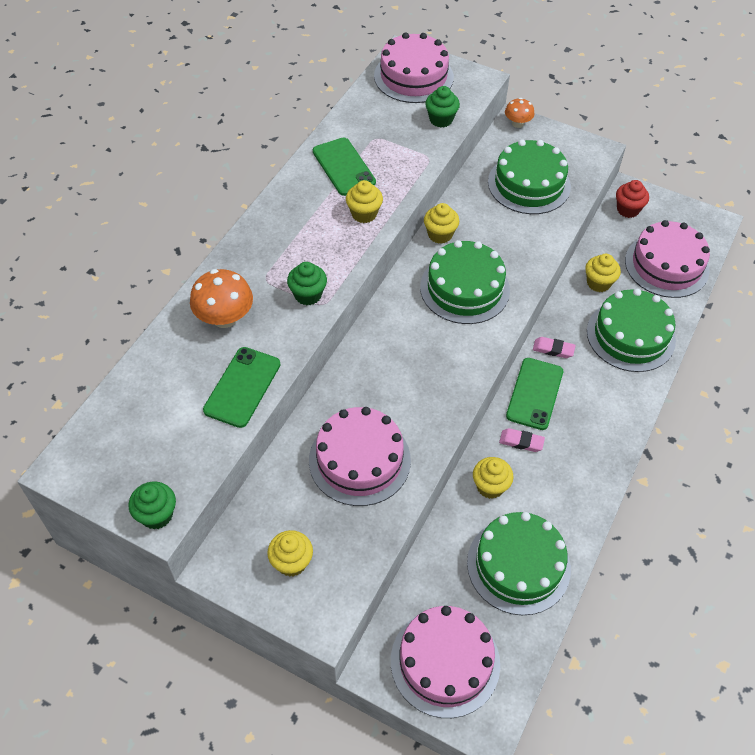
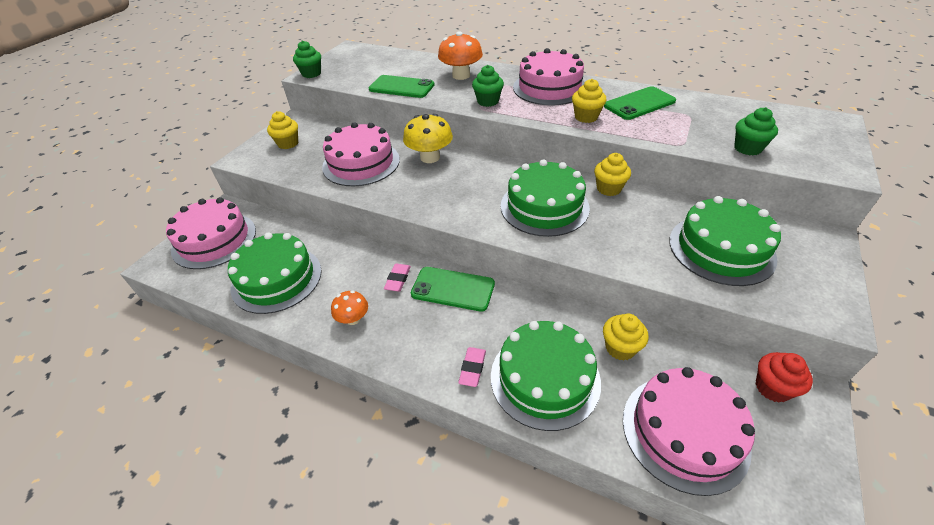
camera: 90 degrees right, 10 degrees down
pink cake [374,32,454,103] -> pink cake moved to [513,48,585,105]
yellow cupcake [473,457,514,499] -> none
orange mushroom [505,98,534,128] -> orange mushroom moved to [331,290,368,325]
pink eraser [533,337,576,358] -> pink eraser moved to [458,347,486,387]
none -> yellow mushroom [403,114,453,163]

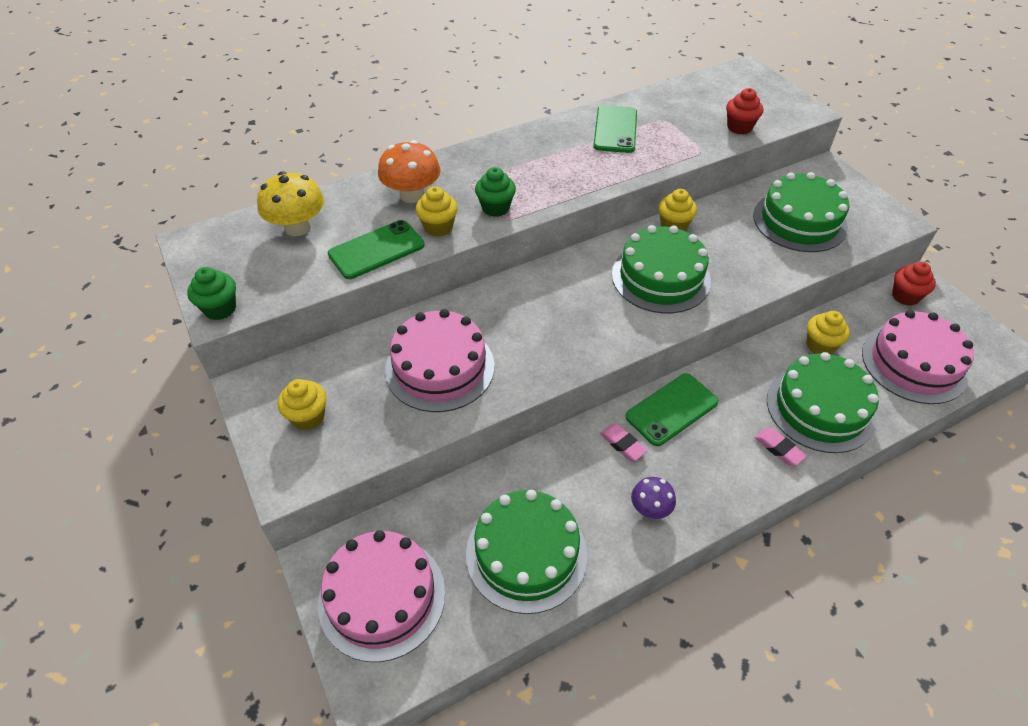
camera: 55 degrees left, 5 degrees up
orange mushroom [331,290,368,325] -> purple mushroom [631,477,676,519]
yellow mushroom [403,114,453,163] -> yellow mushroom moved to [257,171,324,236]
pink cake [513,48,585,105] -> none
yellow cupcake [572,79,607,123] -> yellow cupcake moved to [416,186,458,237]
green cupcake [734,107,778,155] -> red cupcake [726,88,763,135]

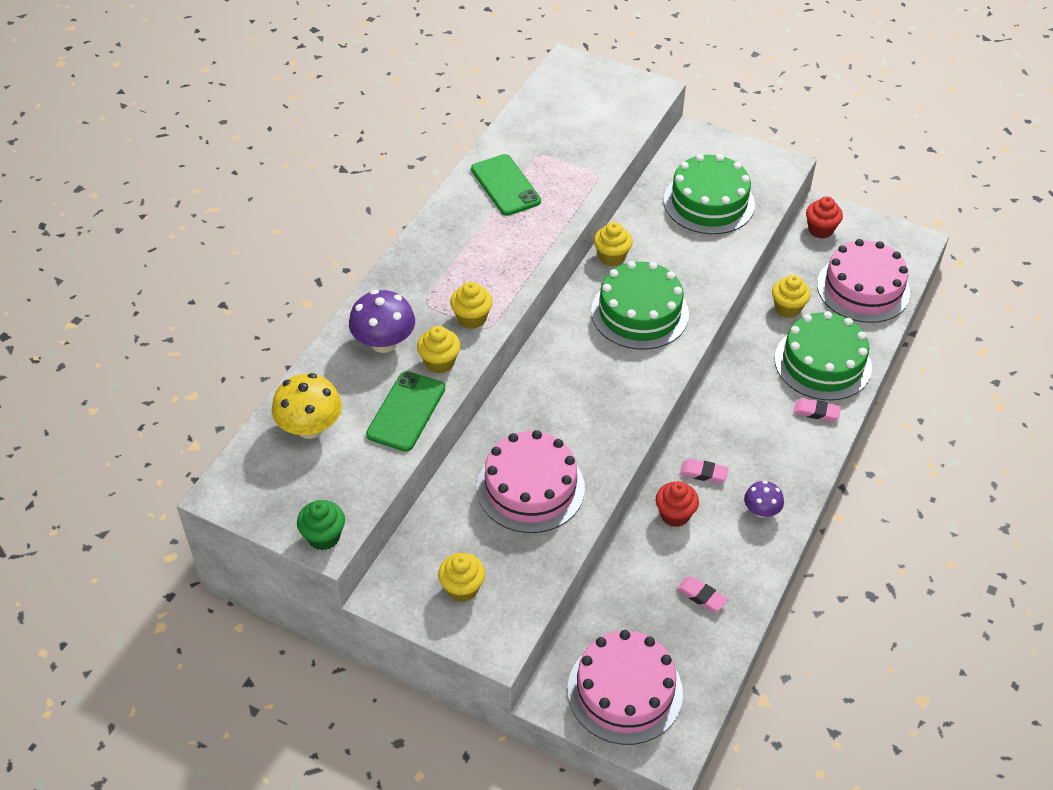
camera: 35 degrees left, 0 degrees up
orange mushroom [378,140,441,203] -> purple mushroom [349,290,415,353]
green cake [466,490,588,614] -> pink eraser [677,577,728,612]
green cupcake [475,167,516,217] -> yellow cupcake [450,282,493,329]
green phone [625,373,718,446] -> none
red cupcake [726,88,763,135] -> red cupcake moved to [656,481,699,527]

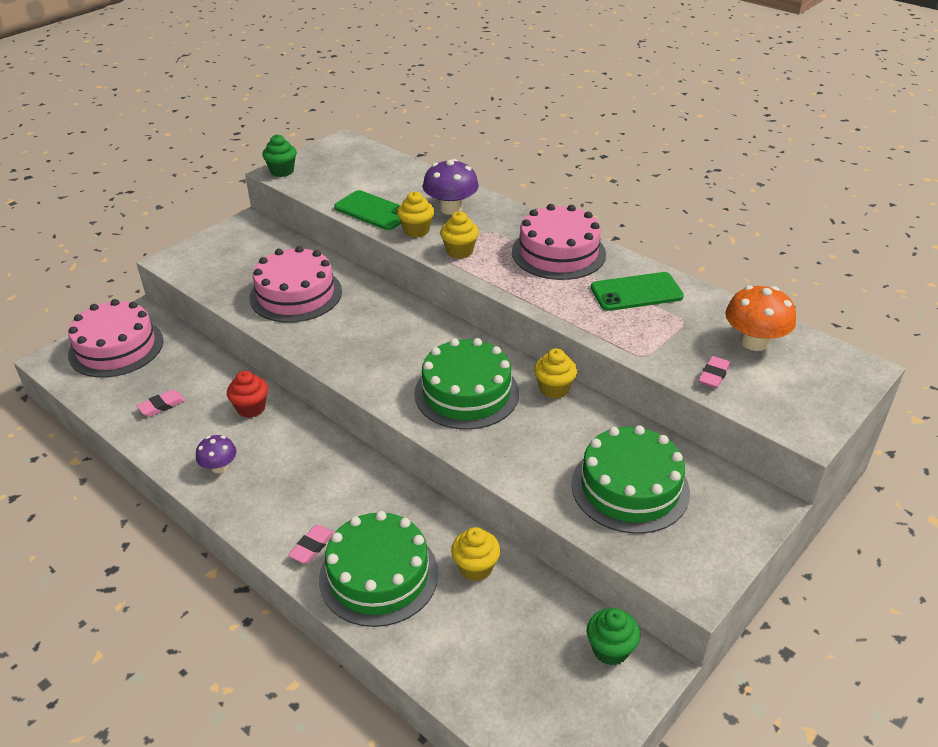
camera: 105 degrees right, 10 degrees down
yellow mushroom [272,373,342,439] -> none
yellow cupcake [438,553,485,602] -> none
pink eraser [680,459,729,483] -> pink eraser moved to [698,356,730,388]
red cupcake [806,196,843,238] -> green cupcake [587,608,640,665]
pink cake [817,239,910,323] -> pink cake moved to [512,204,606,280]
none -> orange mushroom [726,285,796,351]

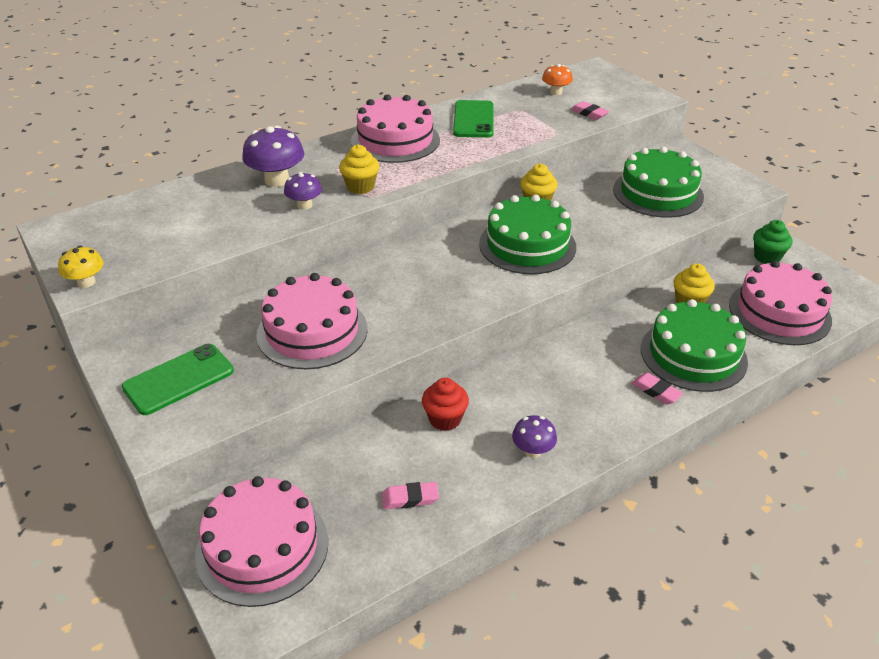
camera: 75 degrees left, 0 degrees up
pink eraser [136,390,186,417] -> pink eraser turned 75 degrees counterclockwise [382,482,439,509]
green cupcake [262,134,297,177] -> yellow mushroom [58,246,104,288]
green phone [334,190,401,230] -> green phone moved to [122,344,234,415]
yellow cupcake [397,191,434,237] -> purple mushroom [284,172,322,210]
orange mushroom [726,285,796,351] -> orange mushroom [542,64,573,95], size x0.60
none -> pink cake [729,260,832,345]

